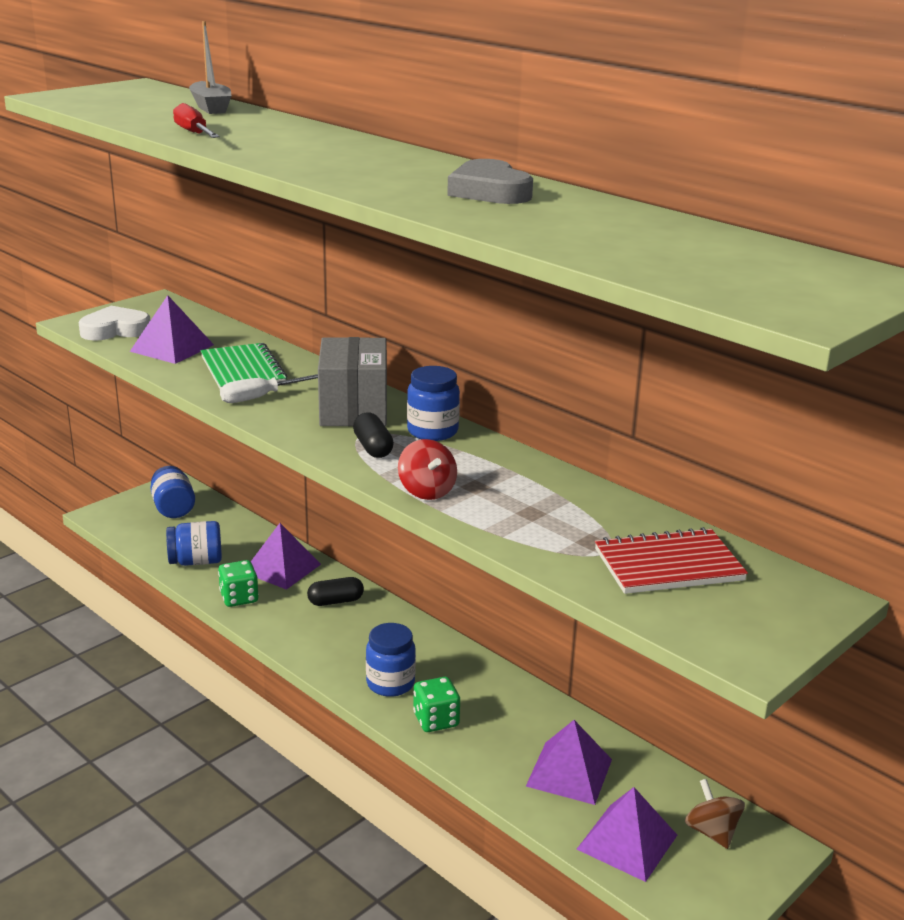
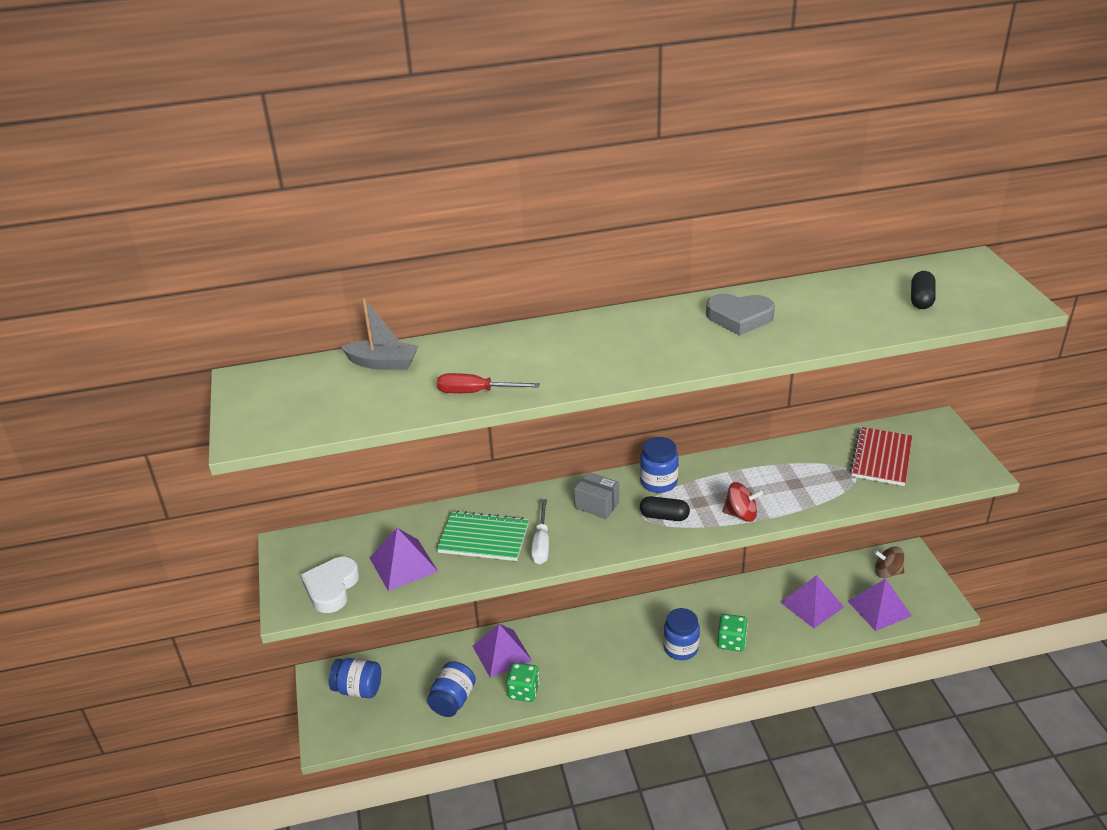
camera: 55 degrees left, 10 degrees up
black capsule [307,577,364,606] -> black capsule moved to [911,271,936,309]
grey box [318,337,387,427] -> grey box [574,472,619,519], size x0.57

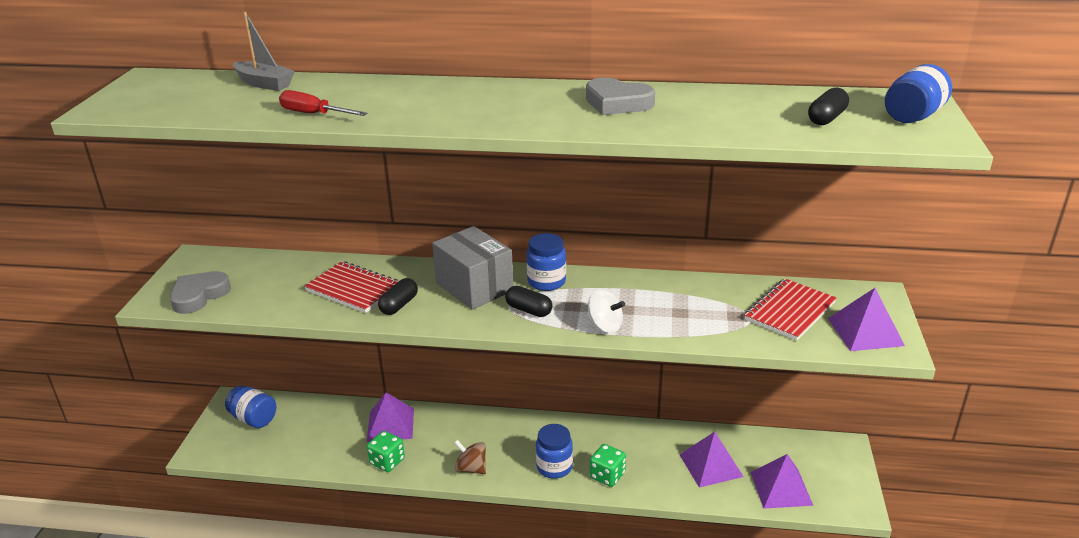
camera: 20 degrees right, 5 degrees down
white heart [301,557,360,613] -> grey heart [170,271,231,314]
purple pyramid [370,528,438,591] -> purple pyramid moved to [828,288,905,351]
blue jar [427,662,476,717] -> blue jar moved to [885,64,952,123]
green notebook [437,511,529,561] -> red notebook [304,261,399,313]
white screwdriver [531,499,549,564] -> black capsule [378,278,418,315]
grey box [574,472,619,519] -> grey box [432,226,513,310], size x1.76
red spinning top [722,482,763,522] -> white spinning top [587,289,625,333]
brown spinning top [874,547,904,578] -> brown spinning top moved to [454,440,486,474]

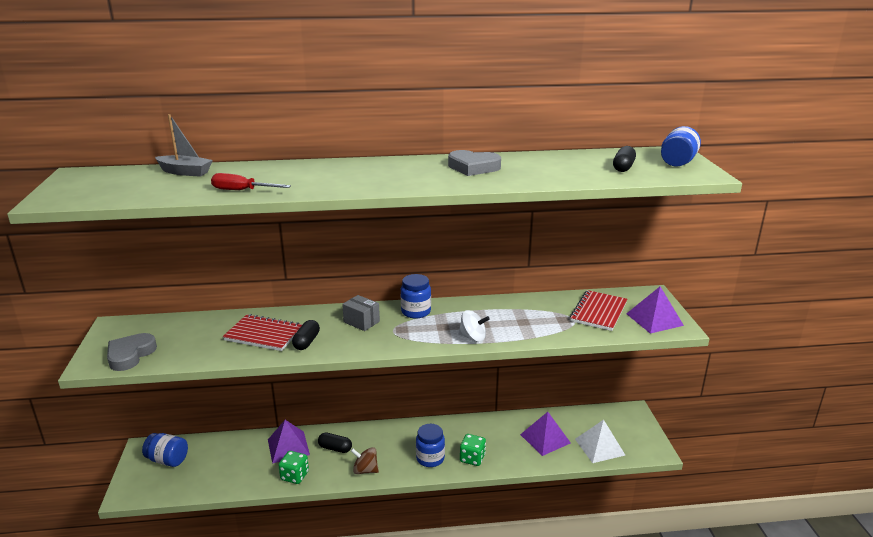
camera: 15 degrees left, 5 degrees down
grey box [432,226,513,310] -> grey box [342,295,380,331], size x0.57
black capsule [505,286,552,317] -> black capsule moved to [318,432,352,453]
purple pyramid [751,454,813,509] -> white pyramid [575,420,625,463]

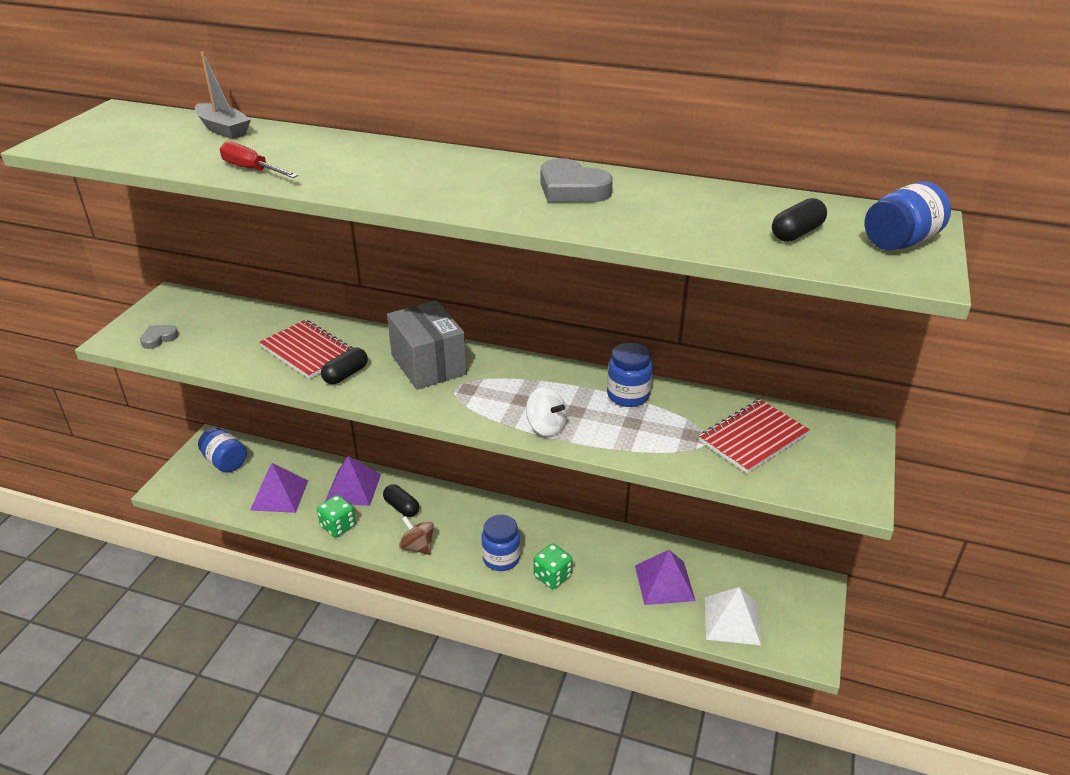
camera: 25 degrees right, 10 degrees up
grey heart [107,333,157,371] -> grey heart [140,325,179,349], size x0.59
grey box [342,295,380,331] -> grey box [387,300,467,390], size x1.76
blue jar [401,274,431,319] -> blue jar moved to [607,343,653,407]
purple pyramid [626,287,684,334] -> purple pyramid moved to [250,463,308,513]

